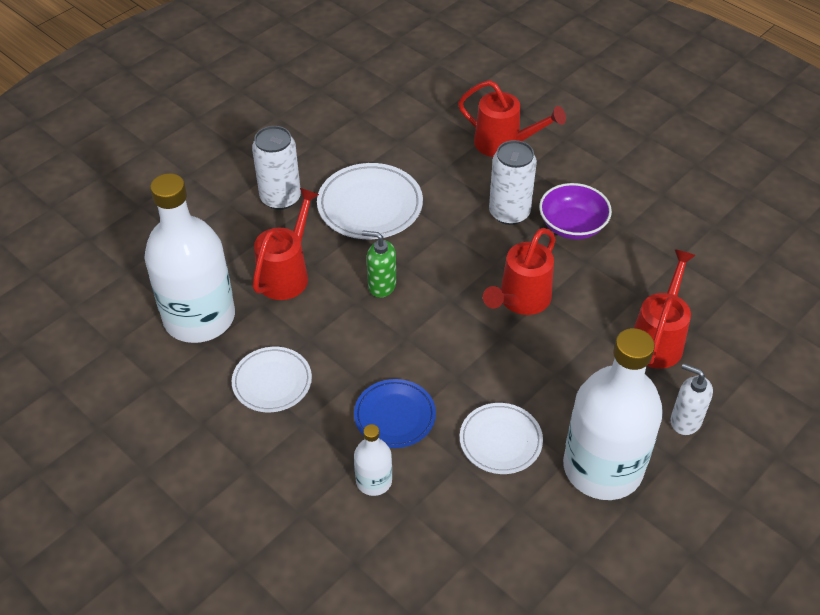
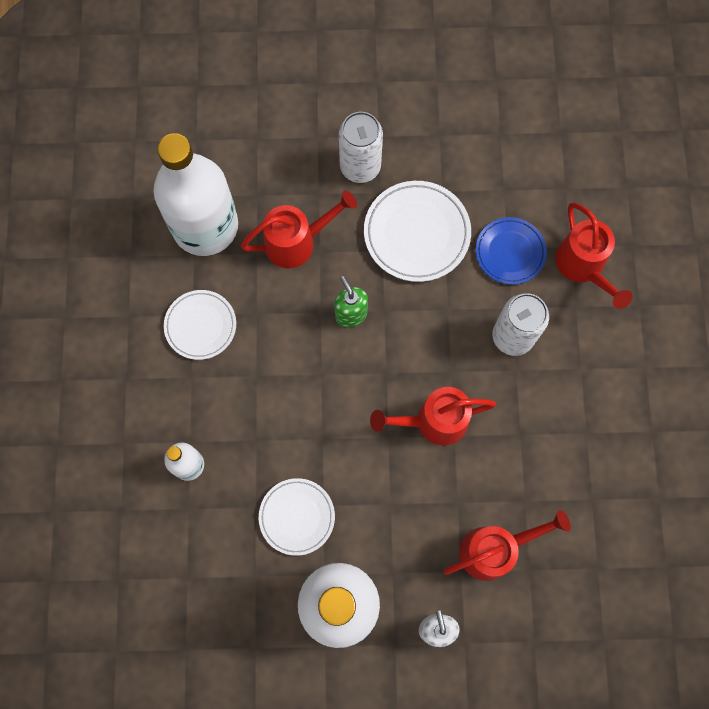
camera: 45 degrees right, 25 degrees up
blue plate [354,379,436,448] -> blue plate moved to [476,217,547,285]
purple bowl [539,183,612,239] -> none

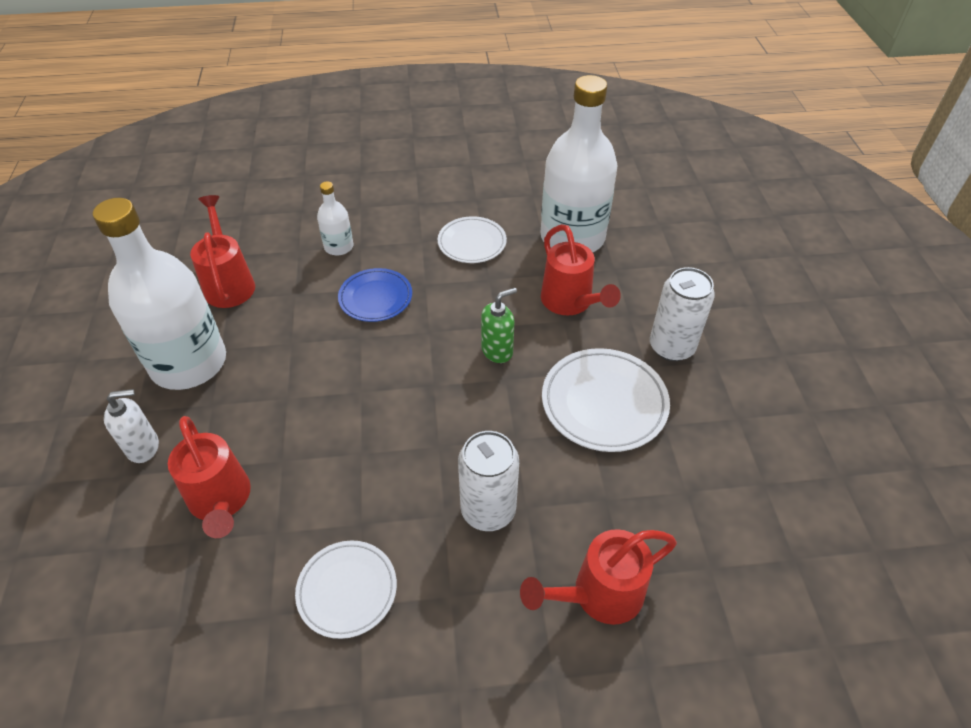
camera: 85 degrees right, 25 degrees down
white plate [259,478,335,556] -> white plate moved to [295,540,397,639]
red watering can [370,387,497,445] -> red watering can moved to [190,195,255,308]
blue plate [476,217,547,285] -> blue plate moved to [338,268,412,322]

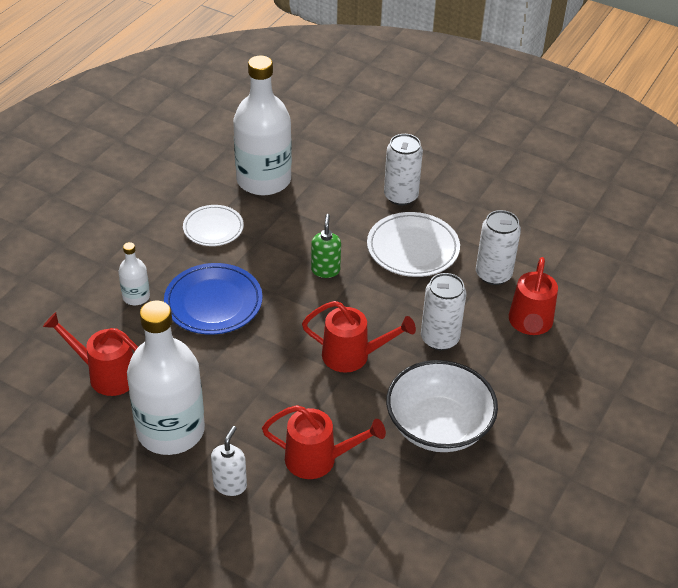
camera: 55 degrees left, 5 degrees down
white plate [295,540,397,639] -> white bowl [386,360,498,452]
blue plate [338,268,412,322] -> blue plate [164,263,262,335], size x1.52
red watering can [541,224,621,316] -> red watering can moved to [302,301,416,373]
none -> white can [476,210,521,285]

